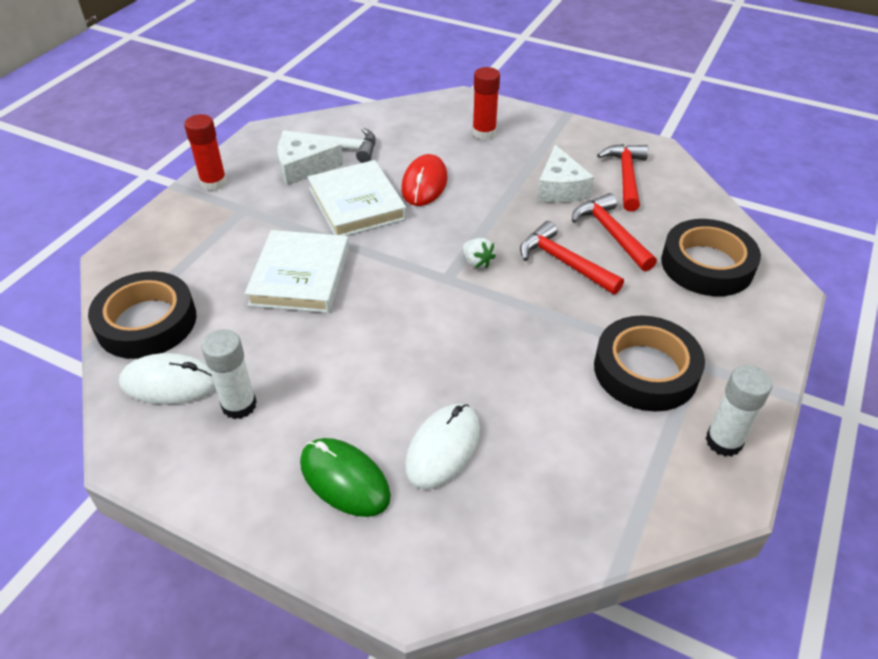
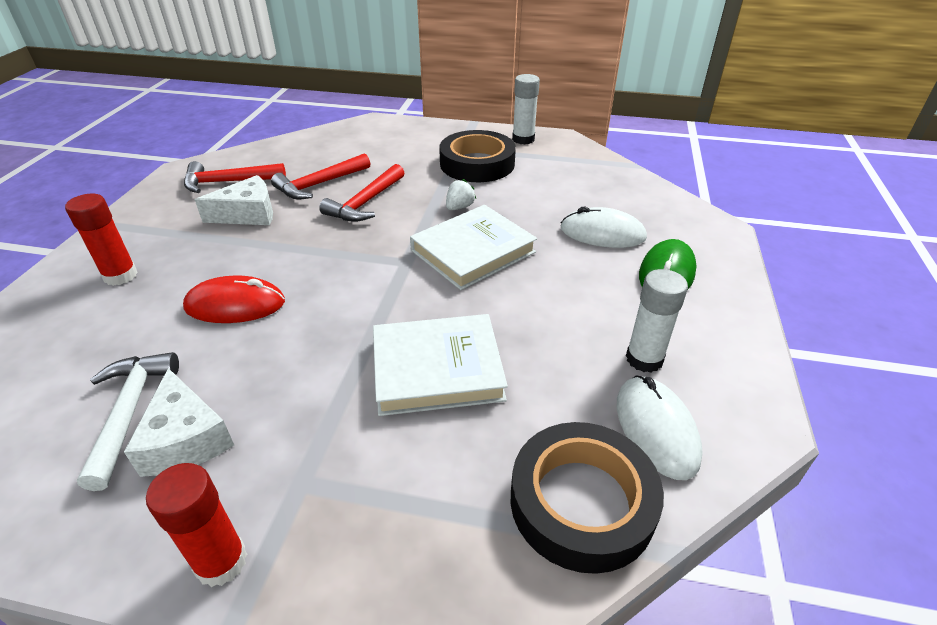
camera: 105 degrees left, 5 degrees down
white book [308,160,407,236] -> white book moved to [410,205,537,290]
white strawberry [463,238,496,269] -> white strawberry moved to [446,179,476,210]
black tape [661,219,761,296] -> none

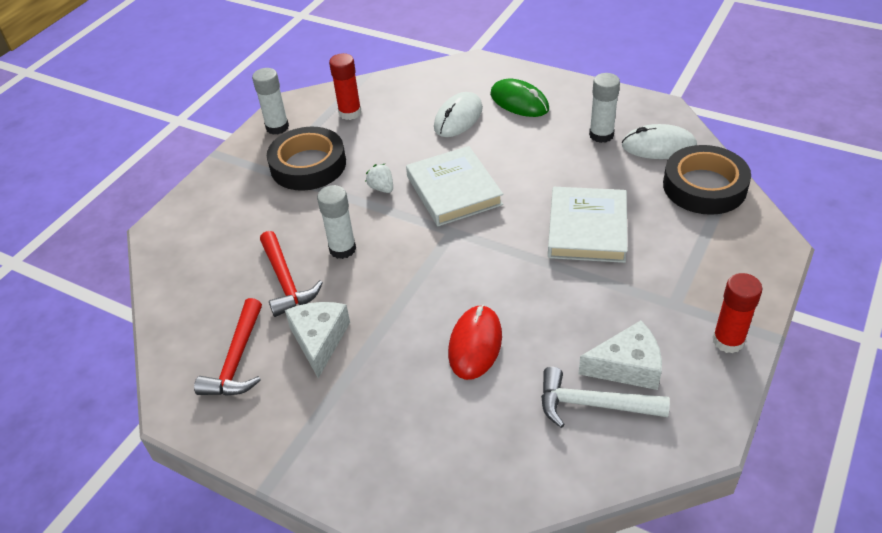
camera: 70 degrees left, 5 degrees up
red glue stick [65,194,138,286] -> red glue stick moved to [329,53,362,120]
red hammer [319,164,405,222] -> white glue stick [317,185,356,259]

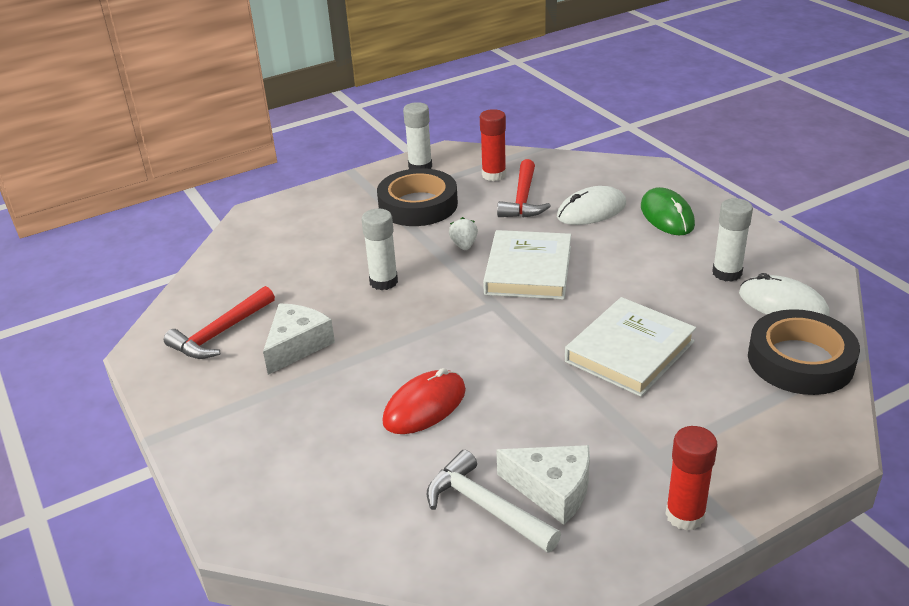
camera: 30 degrees right, 10 degrees down
red hammer [260,231,323,317] -> red hammer moved to [497,159,551,218]

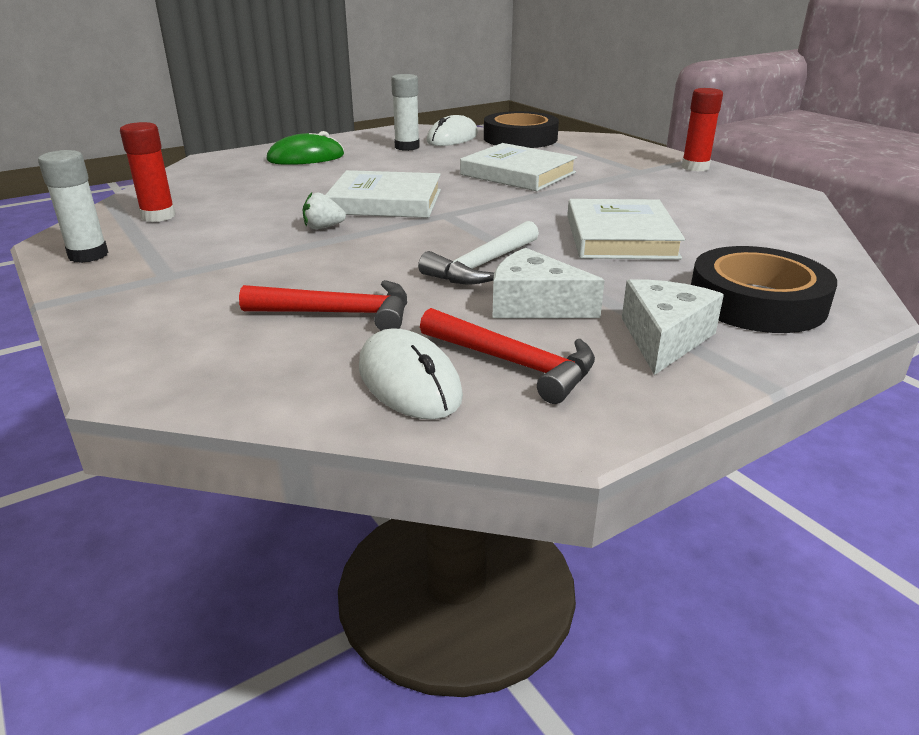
camera: 95 degrees left, 5 degrees down
white glue stick [361,209,398,290] -> none
black tape [377,168,458,226] -> black tape moved to [691,246,837,333]
red mouse [382,368,466,434] -> white book [567,199,685,260]
white hammer [427,450,561,553] -> white hammer moved to [418,221,539,284]
red hammer [497,159,551,218] -> red hammer moved to [239,280,407,331]
white cheese [497,445,590,525] -> white cheese moved to [622,279,724,375]
white mouse [557,186,626,225] -> white mouse moved to [359,328,463,420]

